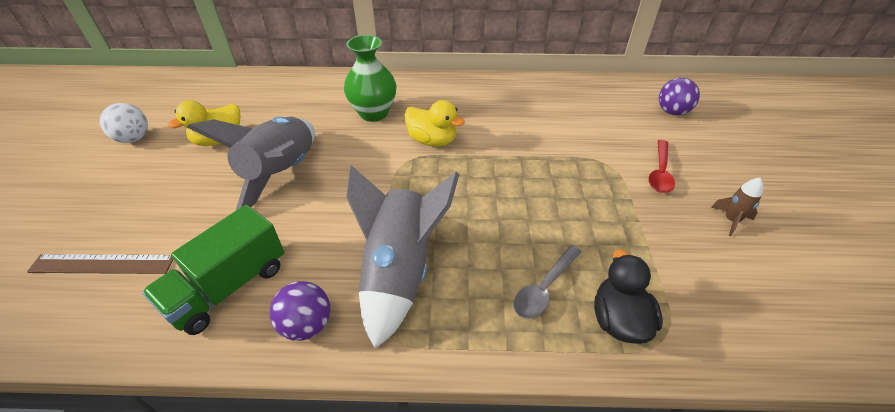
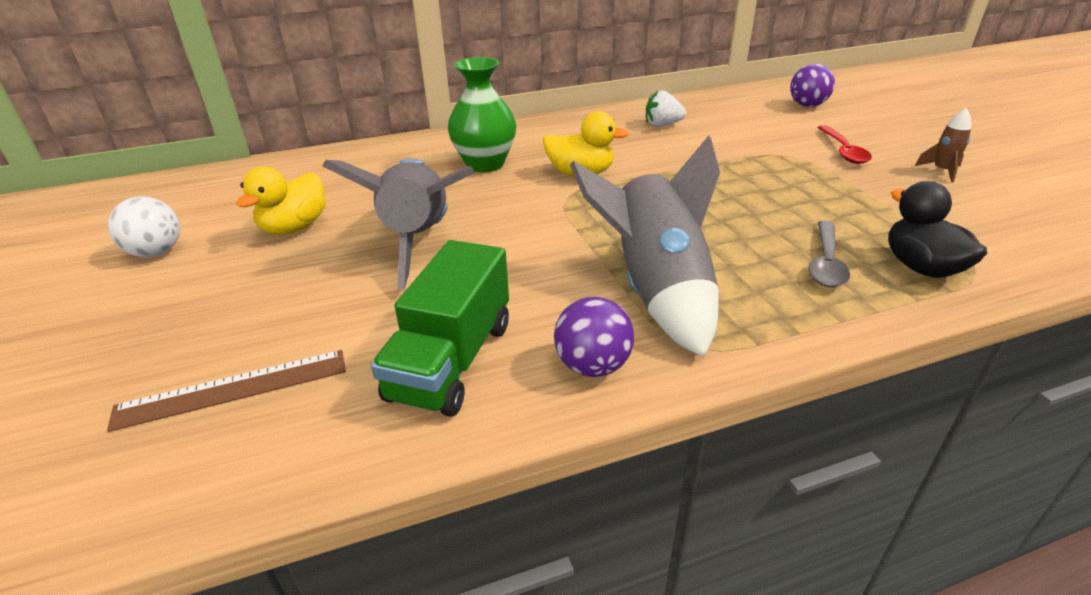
camera: 20 degrees left, 10 degrees down
none -> white strawberry [646,90,686,127]

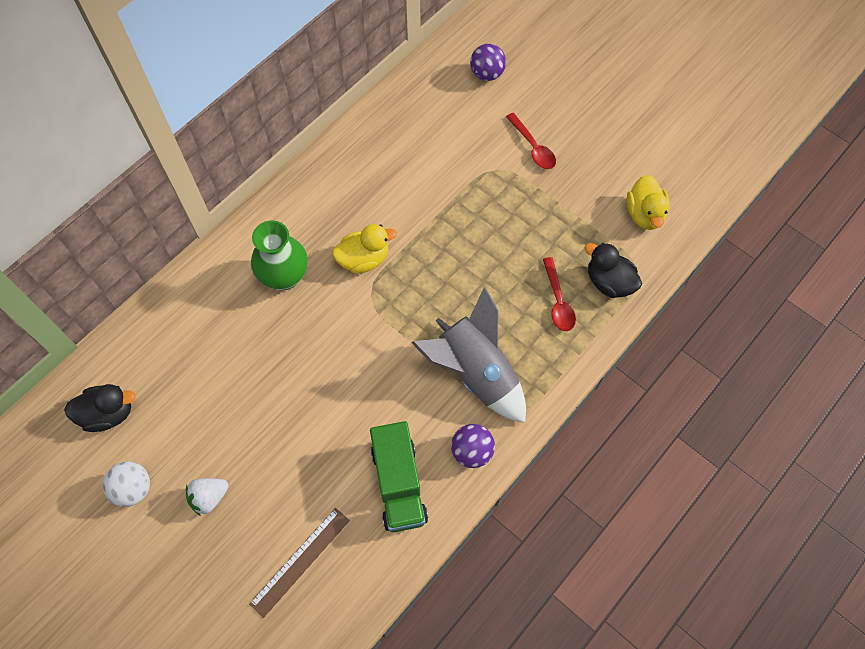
camera: 30 degrees left, 30 degrees up
yellow duck [236,166,326,234] -> yellow duck moved to [626,175,670,230]
grey rocket [322,159,475,289] -> none
white strawberry [646,90,686,127] -> white strawberry moved to [186,478,229,516]
grey spoon [809,221,850,287] -> red spoon [543,257,576,331]
brown rocket [915,108,971,183] -> none
none -> black duck [64,384,136,432]

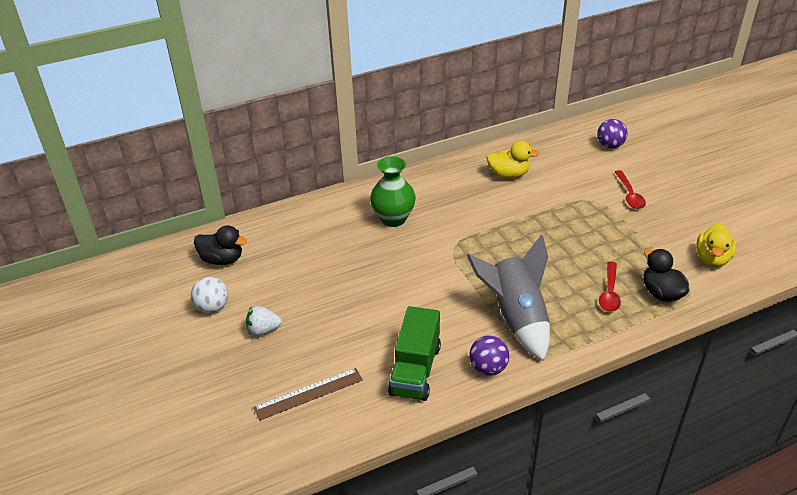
camera: 25 degrees right, 25 degrees down
yellow duck [332,224,397,274] -> yellow duck moved to [486,141,539,178]

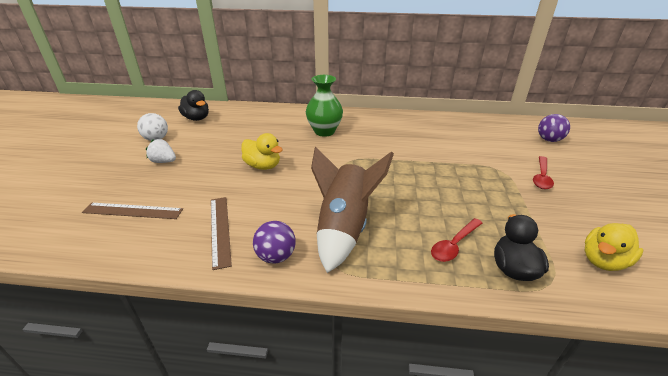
camera: 30 degrees right, 5 degrees down
green truck [388,306,441,401] -> brown ruler [211,197,232,270]
grey rocket [467,234,550,361] -> brown rocket [311,147,394,273]
yellow duck [486,141,539,178] -> yellow duck moved to [241,133,282,170]

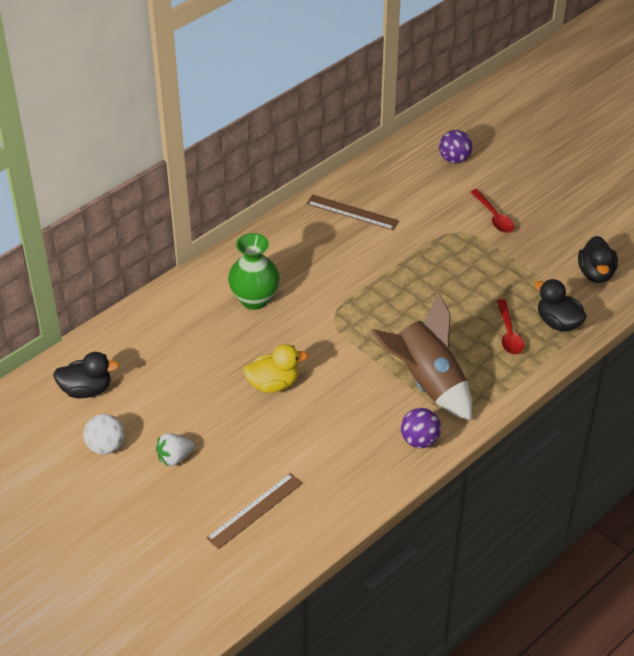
camera: 50 degrees left, 10 degrees up
brown ruler [211,197,232,270] -> brown ruler moved to [306,195,399,230]
yellow duck [584,223,643,271] -> black duck [578,236,618,283]

